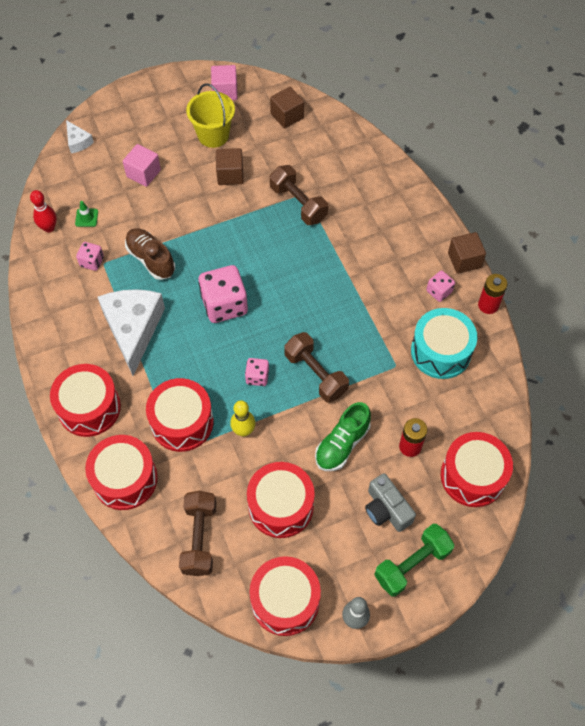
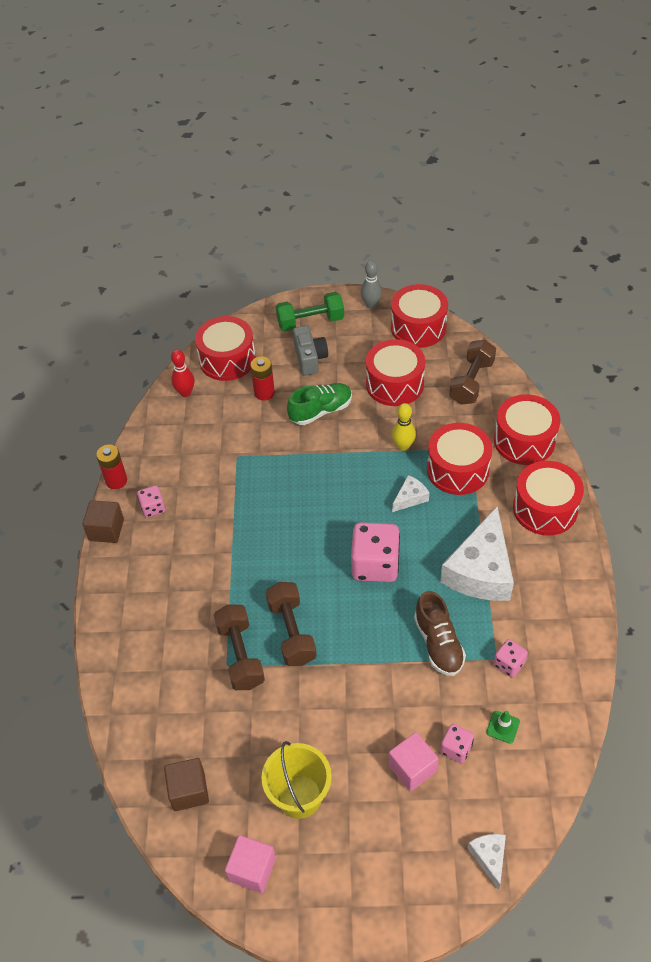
camera: 155 degrees left, 10 degrees down
red bowling pin [30,190,57,233] -> red bowling pin moved to [171,350,195,397]
brown cube [216,148,244,185] -> none
pink dice [245,358,269,386] -> pink dice moved to [440,724,474,763]
brown dumbbell [284,332,349,403] -> brown dumbbell moved to [265,582,317,666]
turquoise drum [411,308,477,379] -> none
none -> white cheese [392,475,429,512]

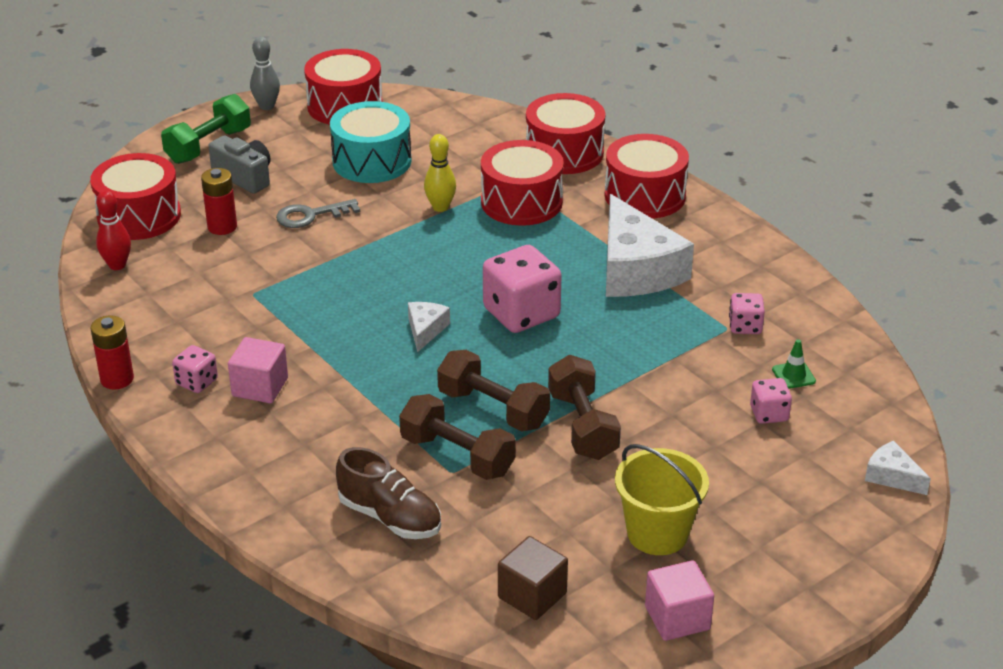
camera: 40 degrees left, 15 degrees down
brown cube [82,500,124,543] -> none
green shoe [287,383,352,425] -> grey key [276,199,360,228]
red drum [366,339,425,406] -> turquoise drum [330,101,412,183]
pink cube [389,732,439,791] -> pink cube moved to [228,337,288,403]
white cheese [392,475,429,512] -> white cheese moved to [408,302,450,352]
brown shoe [414,591,466,676] -> brown shoe moved to [336,447,441,539]
brown dumbbell [449,340,496,405] -> brown dumbbell moved to [548,355,621,460]

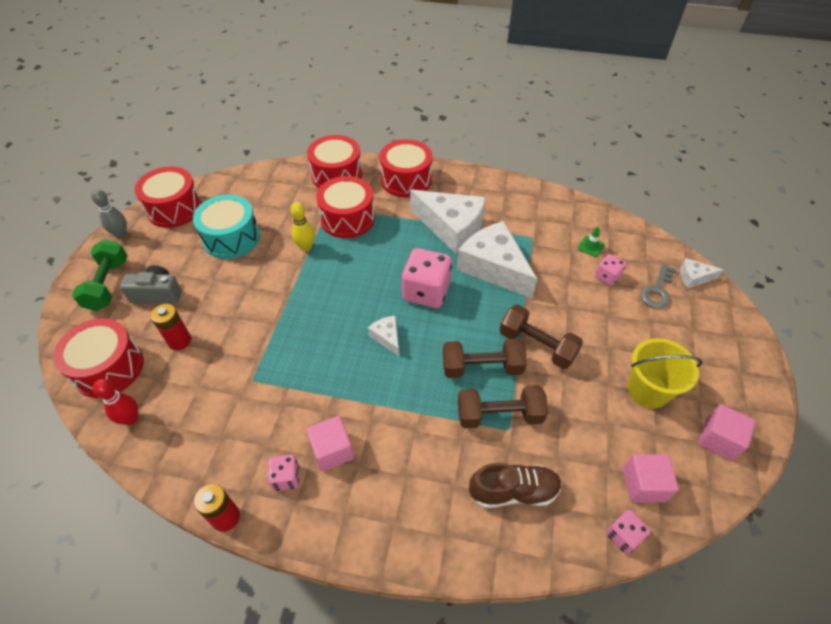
camera: 40 degrees left, 15 degrees up
grey key [276,199,360,228] -> grey key moved to [641,264,677,309]
brown cube [498,536,568,620] -> pink cube [623,454,679,503]
pink dice [729,293,765,334] -> pink dice moved to [606,510,651,554]
none -> white cheese [457,221,537,298]

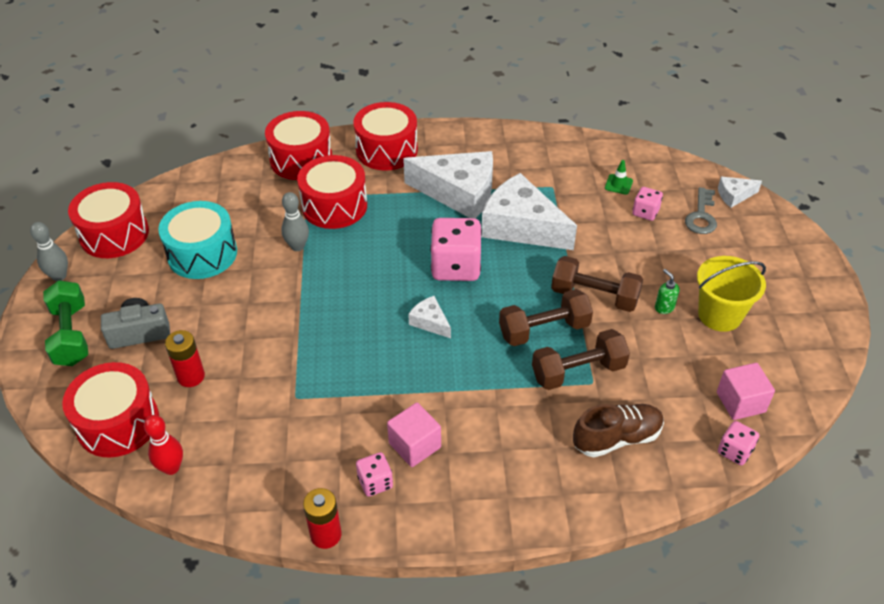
camera: 15 degrees left, 5 degrees down
yellow bowling pin [291,202,315,251] -> grey bowling pin [281,192,309,251]
pink cube [698,404,756,461] -> none
none -> green soap dispenser [655,269,679,314]

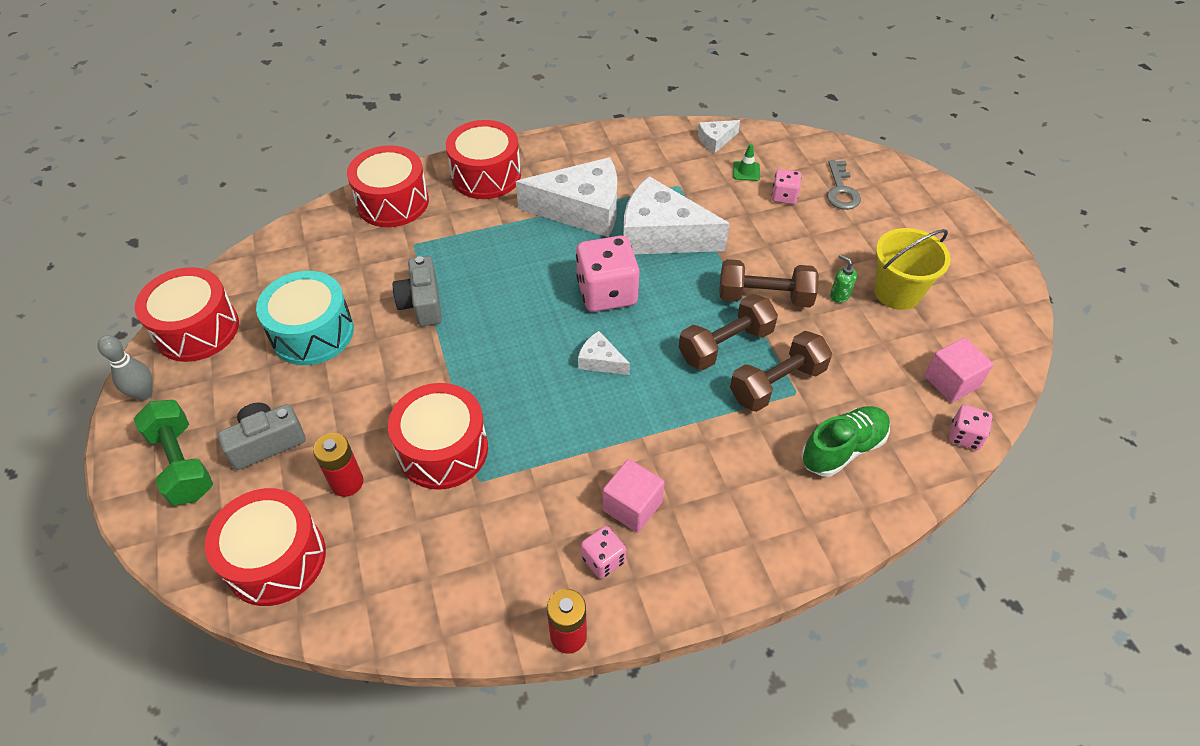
camera: 15 degrees left, 5 degrees up
red bowling pin [144,415,183,475] -> none
grey bowling pin [281,192,309,251] -> grey camera [393,256,442,326]
red drum [297,155,367,229] -> red drum moved to [388,383,488,490]
brown shoe [573,404,664,457] -> green shoe [801,406,890,477]
white cheese [718,177,762,208] -> white cheese moved to [698,120,740,153]

